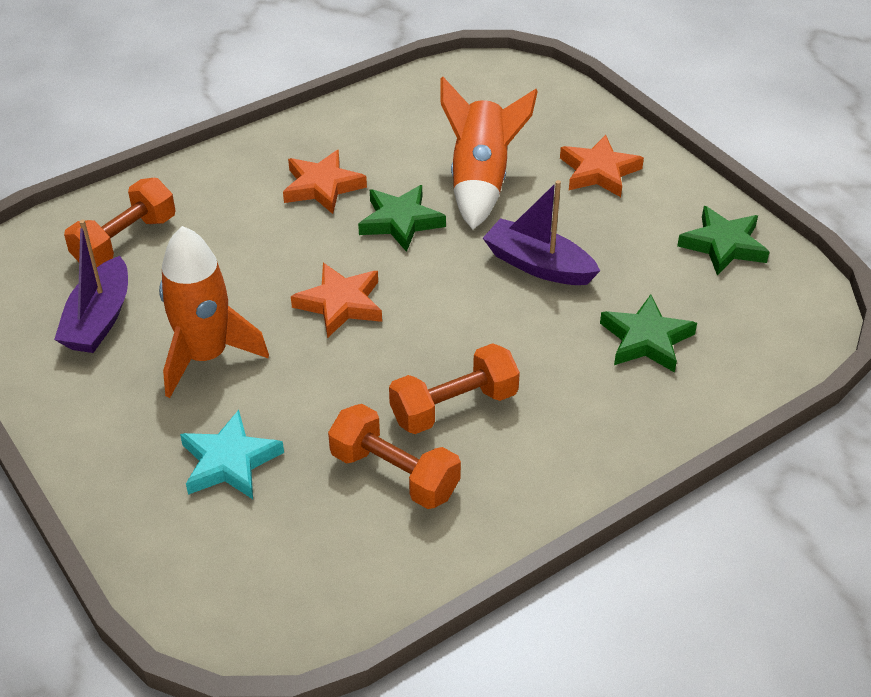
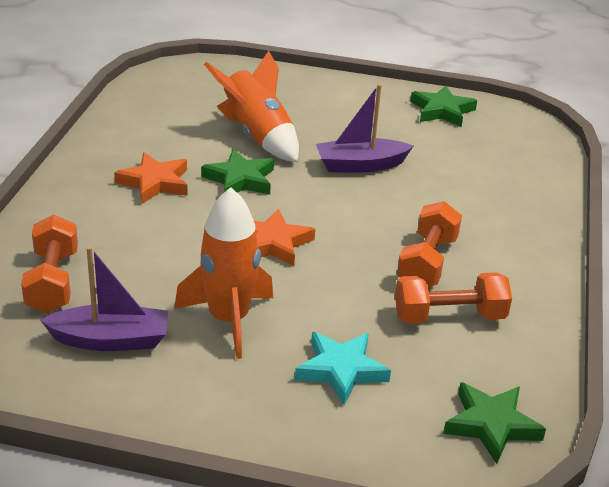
camera: 45 degrees left, 10 degrees down
purple boat [54,220,128,353] -> purple boat turned 60 degrees counterclockwise [40,246,168,351]
orange star [560,135,644,197] -> none
green star [600,294,697,373] -> green star moved to [443,382,546,464]

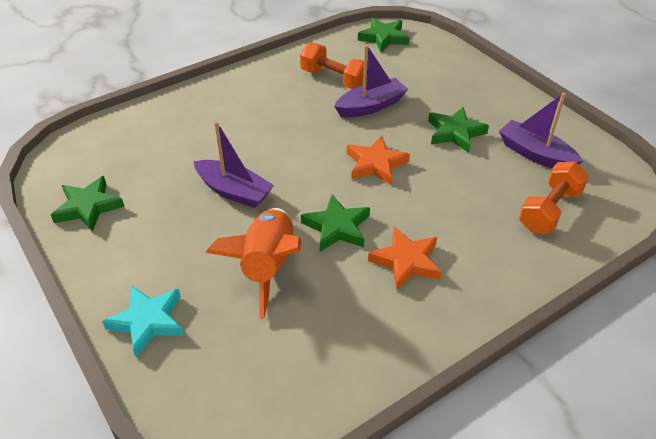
camera: 135 degrees left, 10 degrees up
orange rocket [174,187,273,359] -> green star [428,107,489,153]
turquoise star [295,332,391,405] -> turquoise star moved to [102,285,184,357]
orange dumbbell [397,201,462,287] -> none
none -> purple boat [334,45,408,117]

